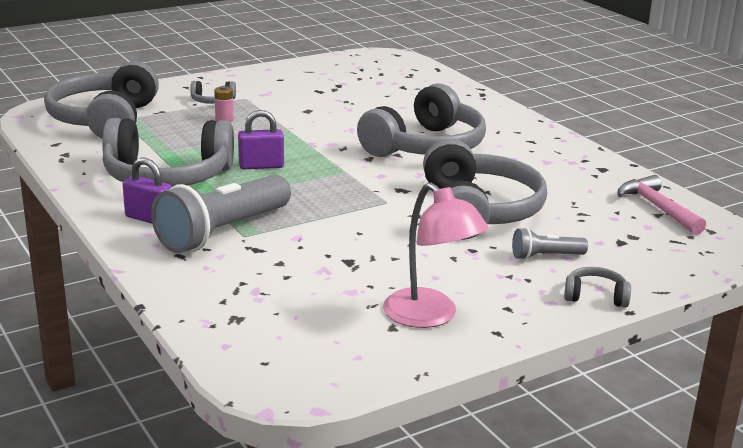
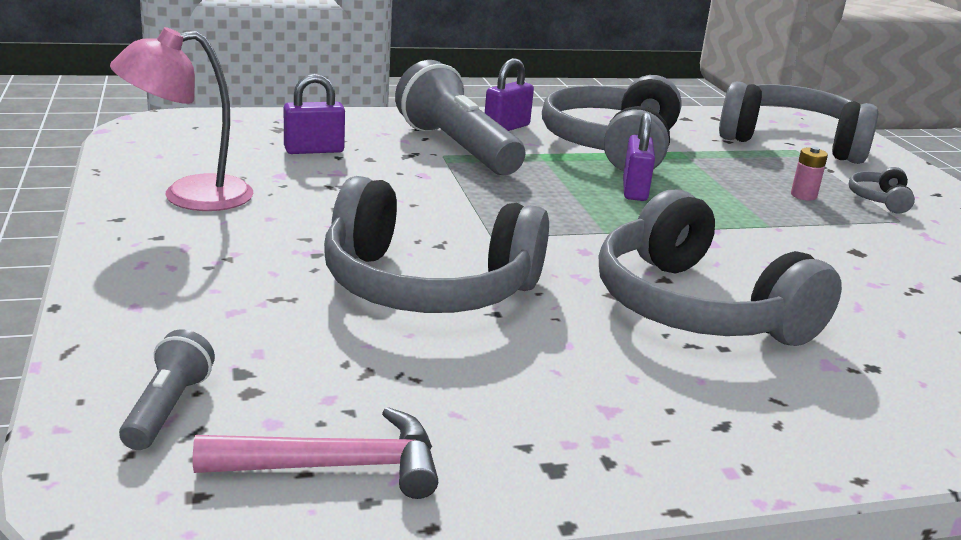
camera: 105 degrees right, 0 degrees up
grey flashlight [512,227,588,260] -> grey flashlight moved to [119,329,215,450]
grey headphones [564,267,631,308] -> none
none -> purple padlock [284,74,345,154]

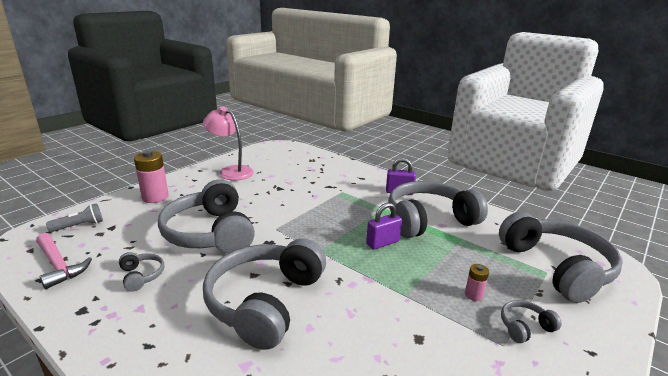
camera: 55 degrees right, 0 degrees up
purple padlock [284,74,345,154] -> none
grey flashlight [395,60,525,175] -> none
none -> grey headphones [119,252,164,291]
none -> pink battery [134,150,169,203]

